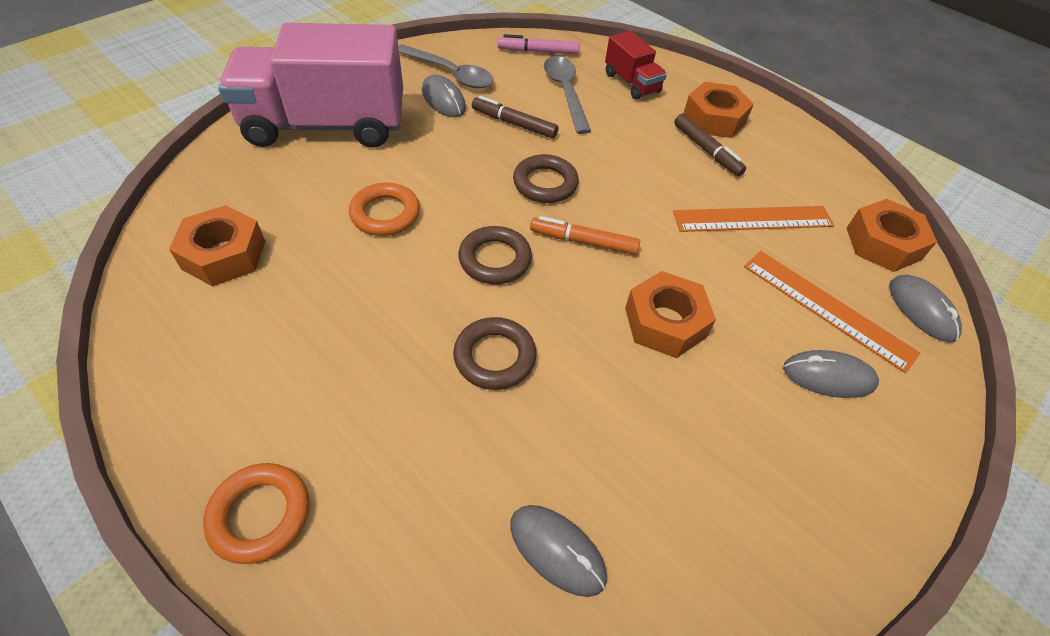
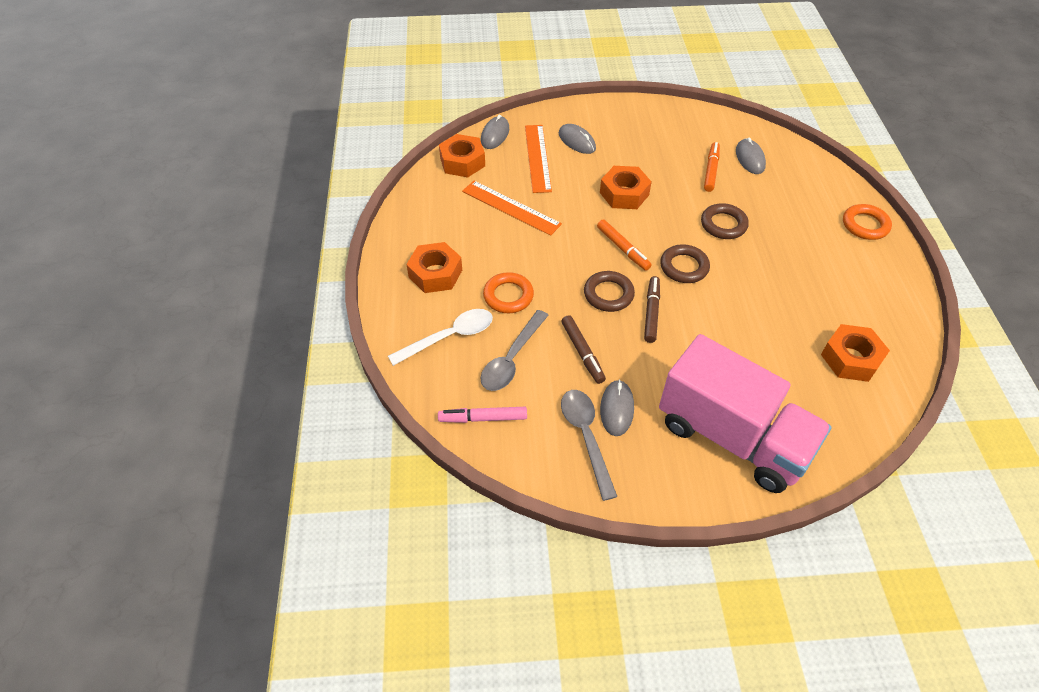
camera: 135 degrees left, 0 degrees up
orange ring [349,183,420,236] -> orange ring moved to [483,272,534,313]
pink marker [498,34,580,54] -> pink marker turned 135 degrees clockwise [438,407,527,423]
red truck [605,31,667,100] -> white spoon [388,309,493,366]
brown marker [674,113,746,176] -> brown marker moved to [644,276,660,343]
none -> orange marker [704,142,720,192]

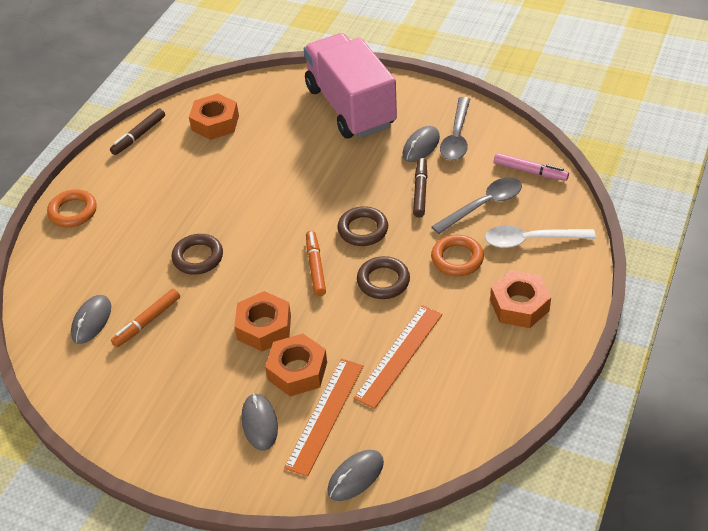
camera: 150 degrees left, 5 degrees down
orange nut [439,134,485,177] -> orange nut moved to [265,334,327,396]
orange ruler [462,181,562,236] -> orange ruler turned 60 degrees clockwise [354,305,442,409]
brown marker [644,276,660,343] -> brown marker moved to [110,108,165,155]
brown ring [660,244,710,283] -> brown ring moved to [357,256,410,299]

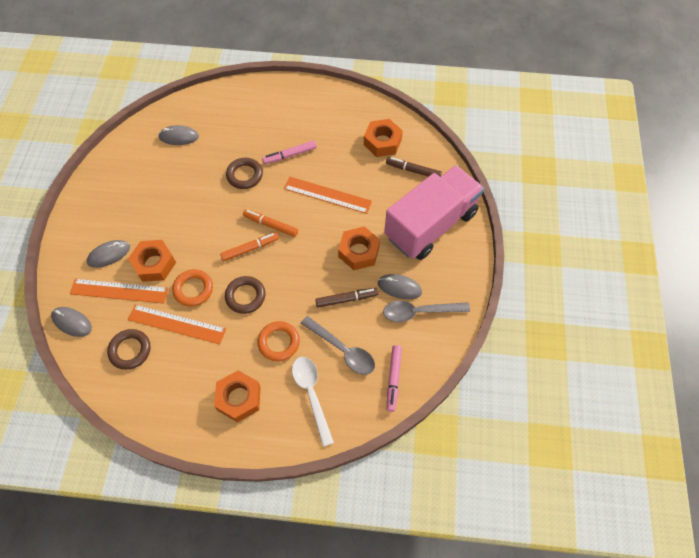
camera: 70 degrees right, 15 degrees up
orange ring [47,189,97,227] -> orange ring moved to [172,269,213,307]
brown marker [110,108,165,155] -> brown marker moved to [386,157,442,177]
orange marker [111,289,180,347] -> orange marker moved to [243,209,298,237]
orange nut [234,291,291,352] -> orange nut moved to [338,227,380,270]
brown ring [337,206,388,246] -> brown ring moved to [107,329,151,370]
none -> pink marker [262,141,317,164]
none -> orange ruler [284,177,372,214]

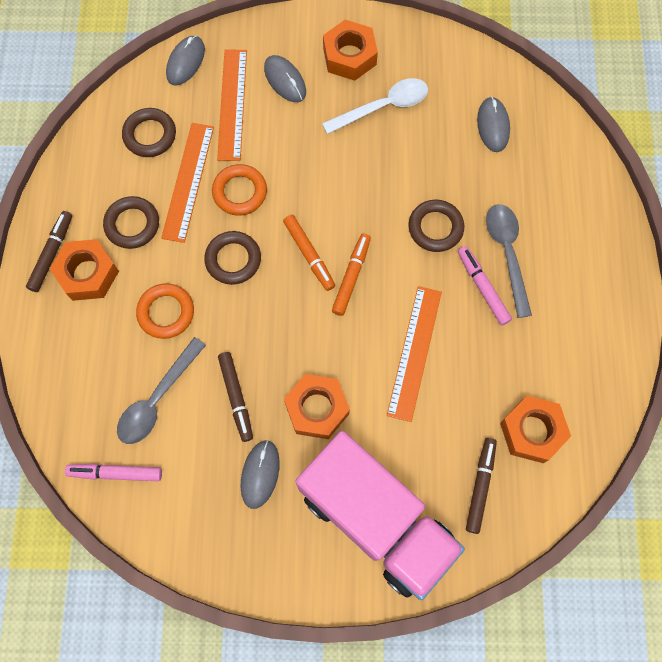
camera: 85 degrees right, 10 degrees up
orange nut [128,240,176,282] -> orange nut moved to [323,20,378,81]
white spoon [292,357,334,447] -> white spoon moved to [322,78,428,134]
grey spoon [383,301,470,322] -> grey spoon moved to [486,204,532,318]
none -> brown marker [26,211,72,292]
none -> brown ring [103,196,159,249]

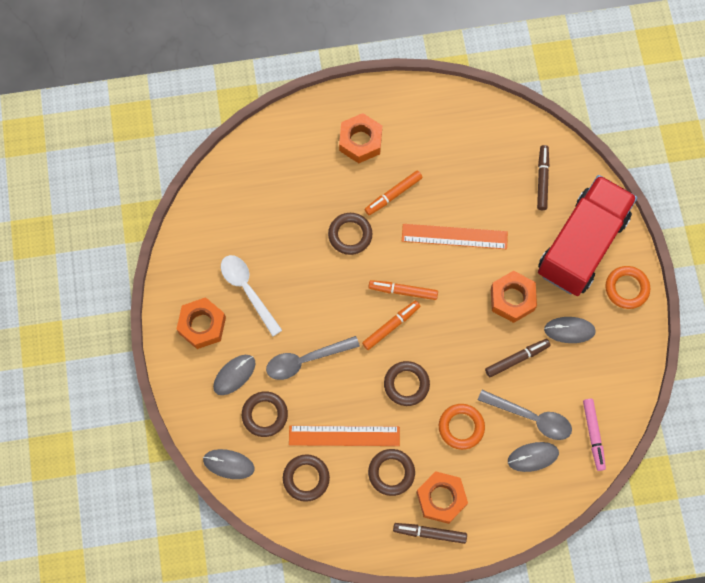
camera: 100 degrees left, 0 degrees up
orange ring [212,164,267,216] -> orange ring moved to [605,266,650,309]
orange ruler [217,49,247,161] -> brown ring [242,391,288,437]
pink truck [295,431,465,600] -> red truck [538,175,637,296]
pink marker [458,246,512,325] -> orange marker [364,170,423,215]
brown marker [466,438,497,534] -> brown marker turned 90 degrees clockwise [537,145,549,210]
grey mouse [477,96,510,152] -> grey mouse moved to [508,442,559,472]
grey spoon [486,204,532,318] -> grey spoon moved to [266,336,360,380]
orange nut [500,396,571,463] -> orange nut moved to [339,113,382,163]

